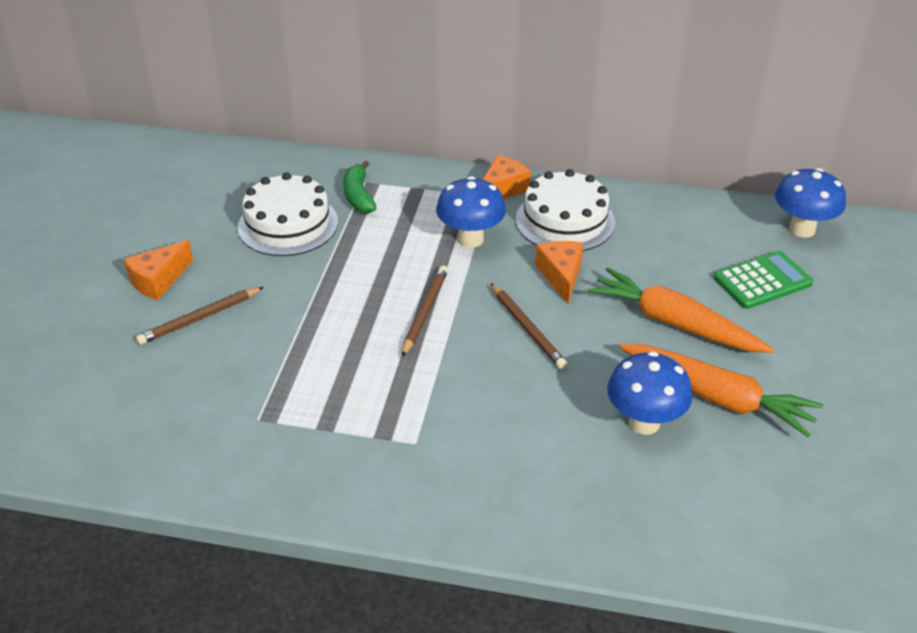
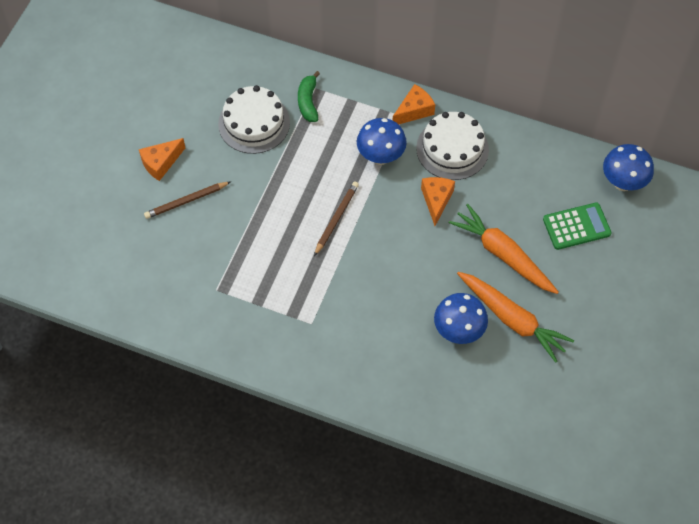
camera: 10 degrees right, 20 degrees up
brown pencil [491,283,567,369] -> none

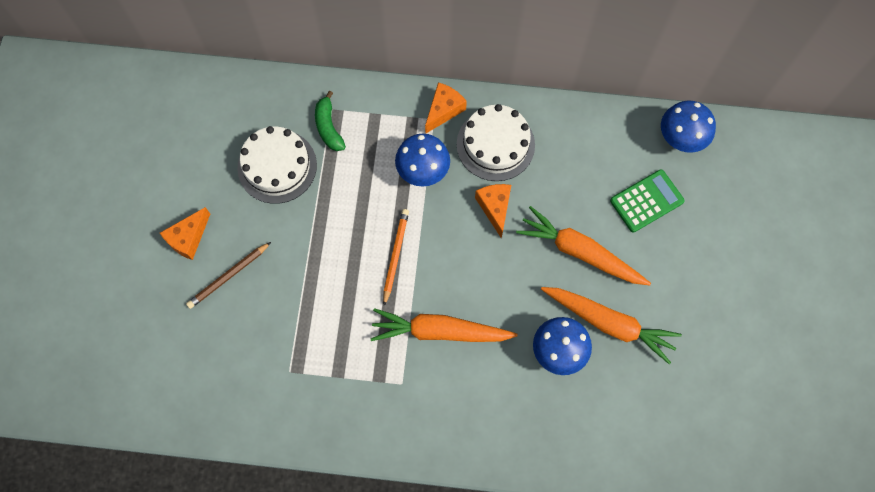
camera: 15 degrees left, 10 degrees up
brown pencil [314,182,359,256] -> orange pencil [383,209,409,306]
none -> orange carrot [371,308,518,342]

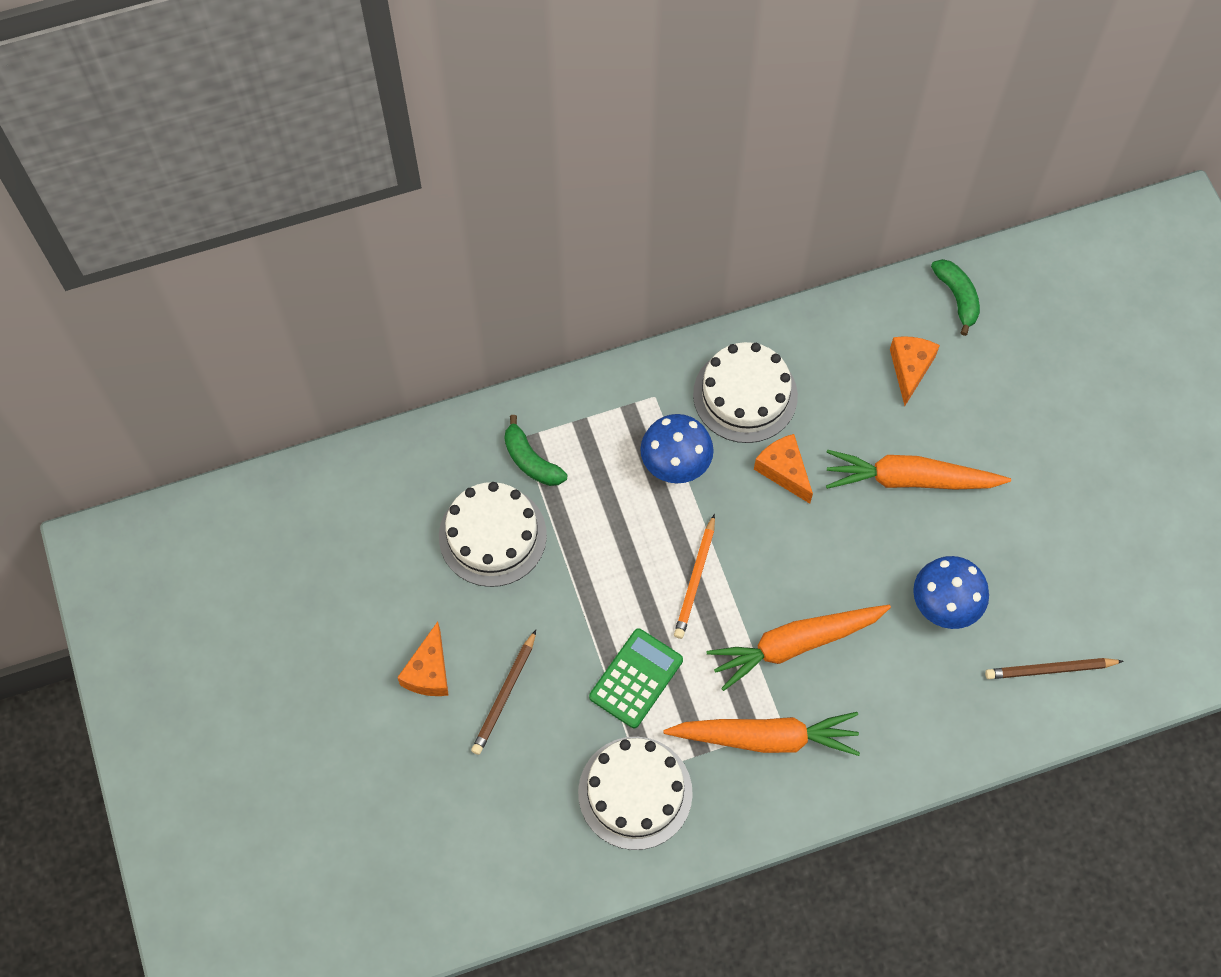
camera: 25 degrees left, 5 degrees down
orange pencil [383,209,409,306] -> orange pencil turned 150 degrees counterclockwise [674,514,715,639]
orange cheese [425,82,467,134] -> orange cheese moved to [890,336,940,406]
orange carrot [541,287,682,364] -> orange carrot moved to [663,712,860,756]
green calculator [610,169,685,232] -> green calculator moved to [589,628,683,728]
blue mushroom [661,101,716,153] -> green banana [931,259,980,336]
none -> white cake [578,737,693,850]
none -> brown pencil [985,658,1124,679]

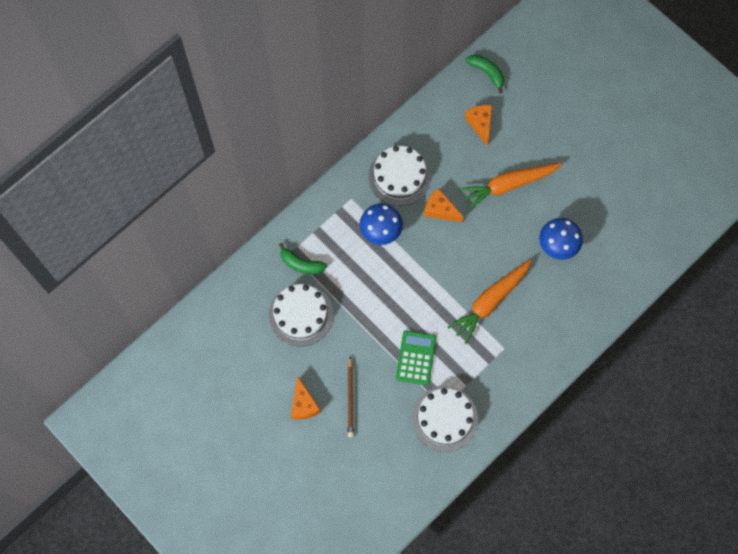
camera: 25 degrees left, 5 degrees up
orange carrot [663,712,860,756] -> none
orange pencil [674,514,715,639] -> none
brown pencil [985,658,1124,679] -> none

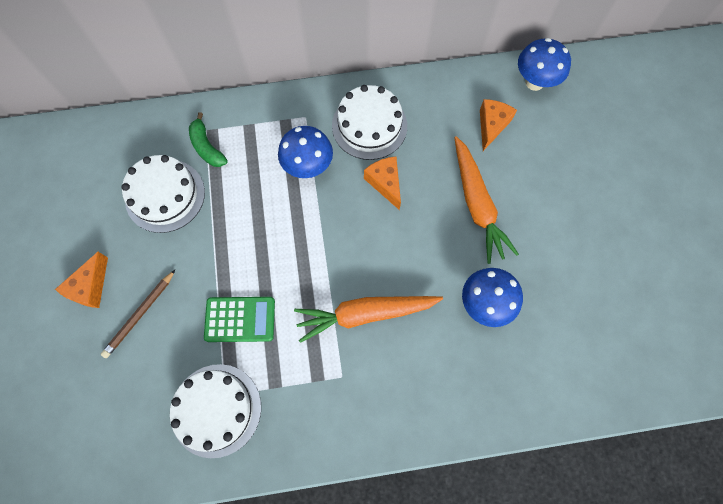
camera: 35 degrees right, 0 degrees up
green calculator [396,330,436,385] -> green calculator turned 45 degrees clockwise [204,297,275,342]
orange carrot [459,163,562,210] -> orange carrot turned 120 degrees counterclockwise [454,136,519,264]
green banana [466,54,504,94] -> blue mushroom [518,38,571,91]

